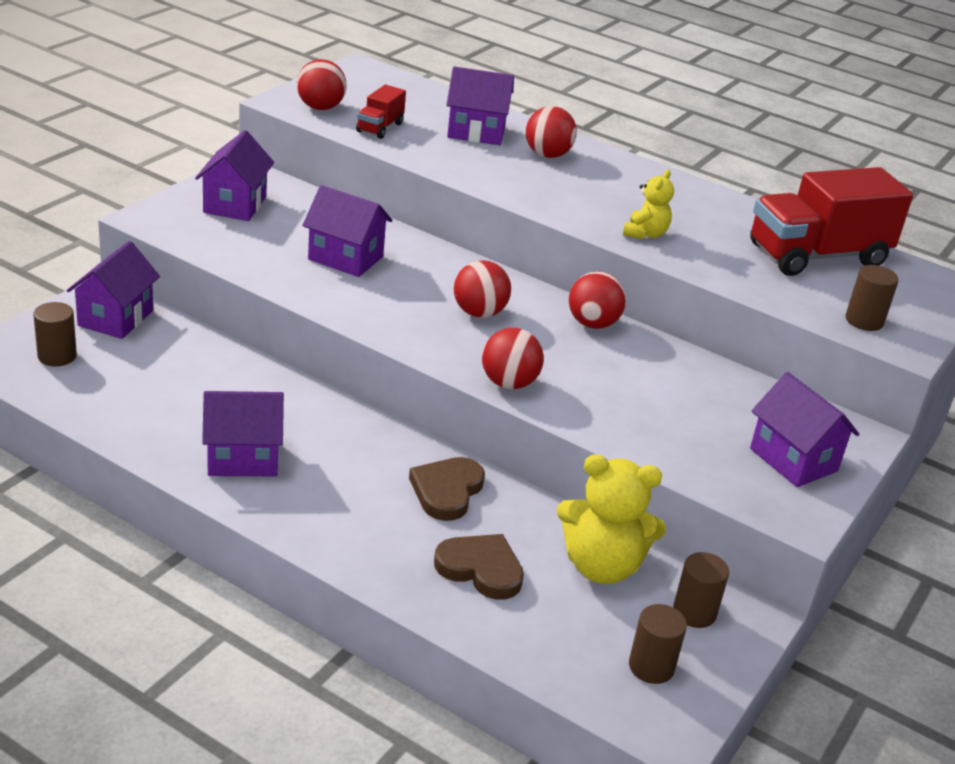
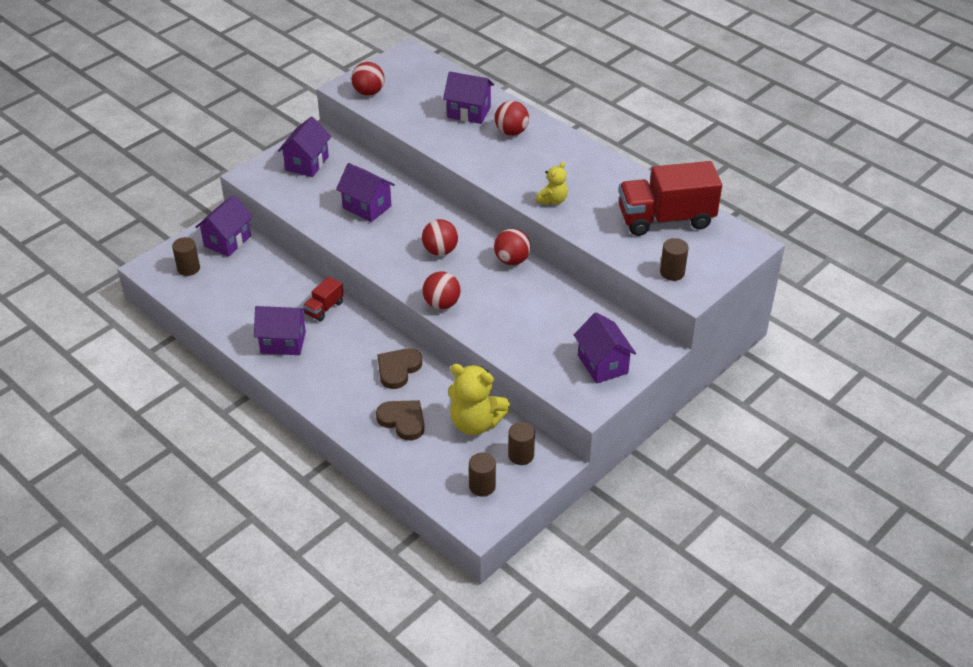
camera: 15 degrees right, 10 degrees up
red truck [356,85,406,139] -> red truck moved to [303,276,344,321]

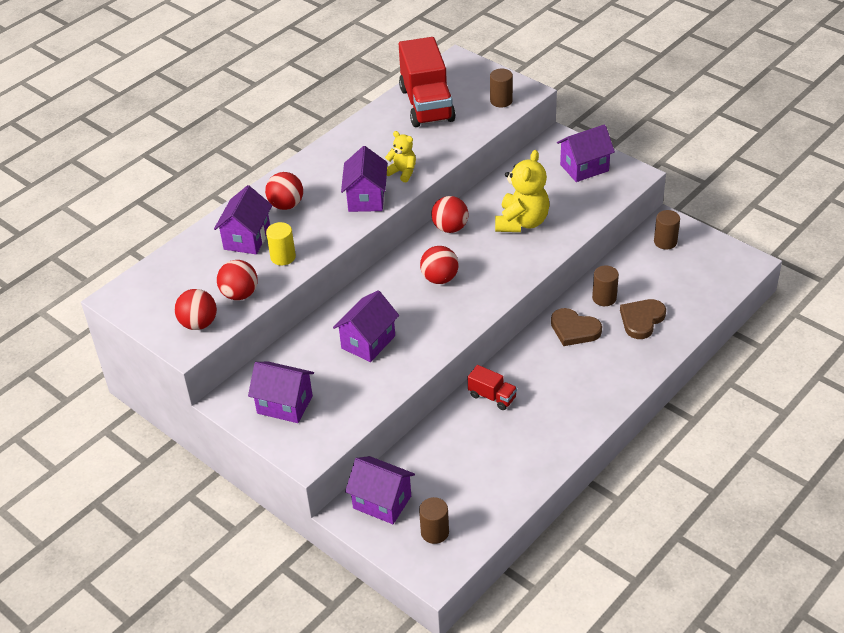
camera: 90 degrees left, 0 degrees up
purple house [254,306,306,355] -> purple house moved to [341,146,387,212]
red ball [423,271,461,309] -> red ball moved to [217,260,258,300]
yellow teddy bear [448,364,510,435] -> yellow teddy bear moved to [495,150,550,232]
brown cylinder [469,453,496,497] -> brown cylinder moved to [592,266,619,306]
none -> yellow cylinder [266,222,296,265]

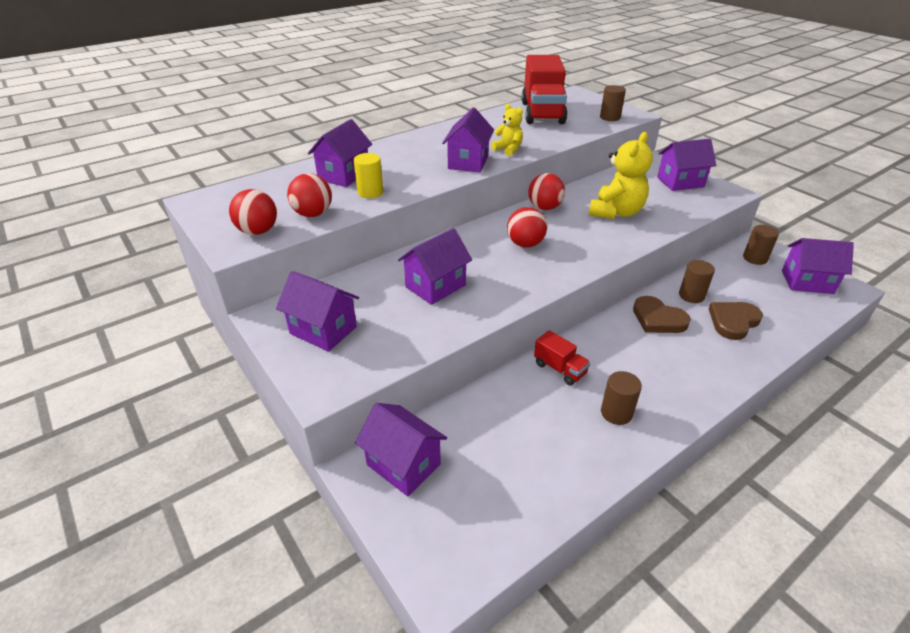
camera: 10 degrees right, 5 degrees down
red ball [265,172,303,210] -> none
brown cylinder [419,497,449,544] -> brown cylinder moved to [601,371,642,425]
none -> purple house [782,238,854,294]

